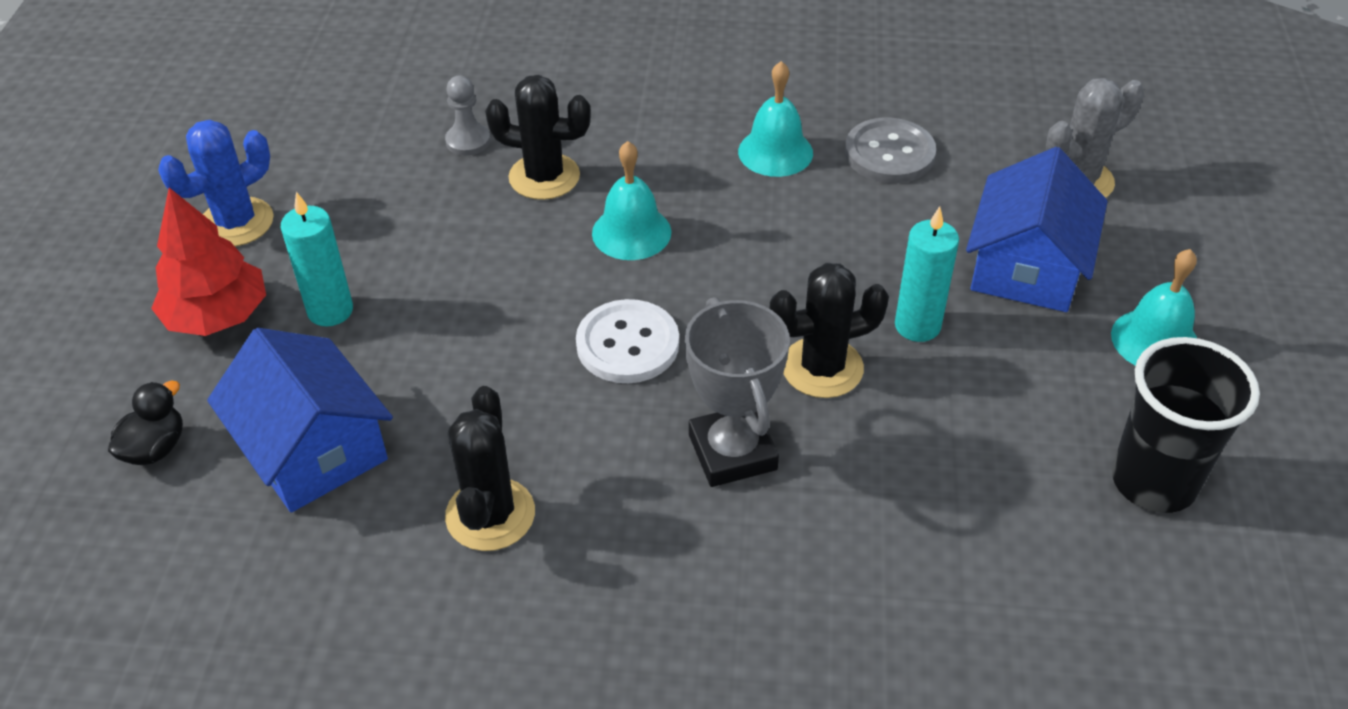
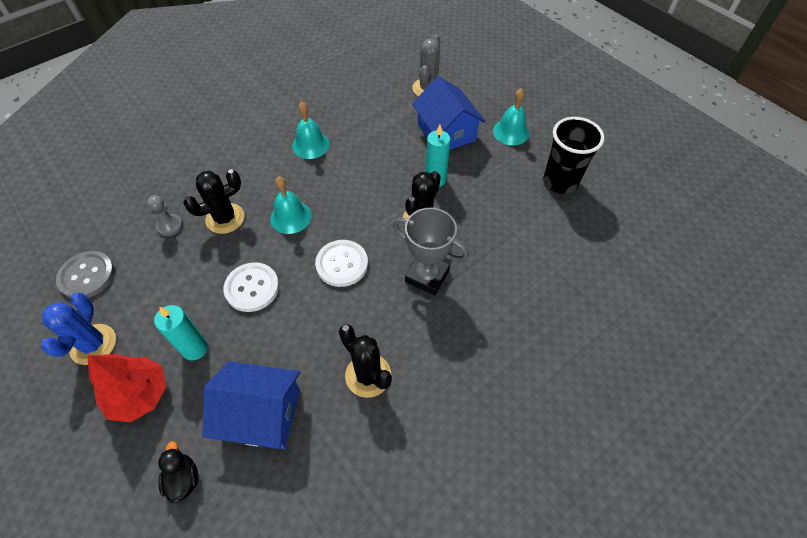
camera: 45 degrees left, 10 degrees up
grey button [845,117,936,183] -> grey button moved to [56,251,115,298]
none -> white button [223,262,279,312]

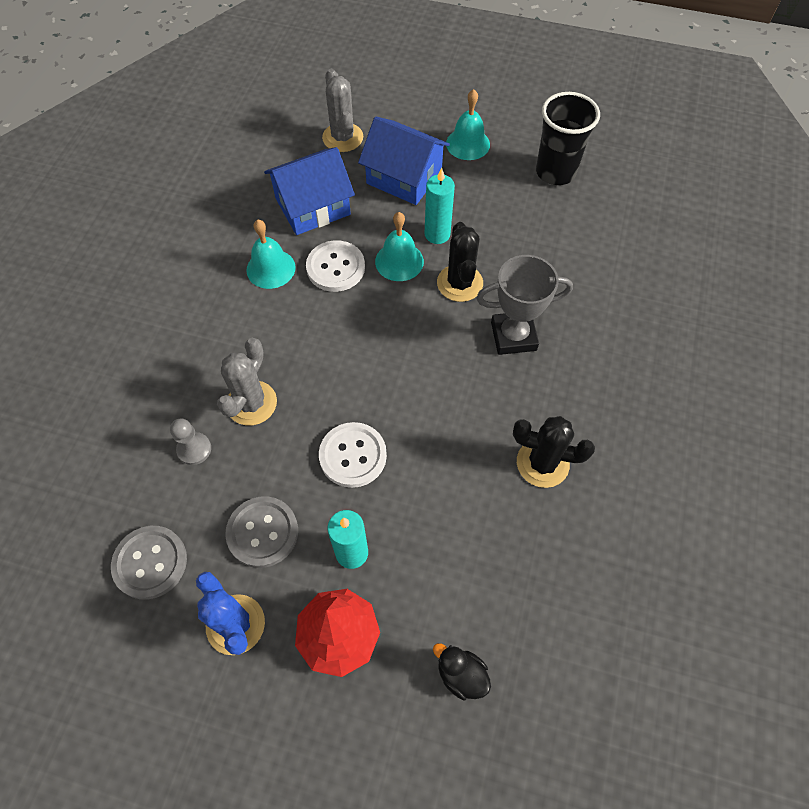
camera: 35 degrees left, 5 degrees up
black cactus [183,169,244,234] -> grey cactus [217,338,277,426]
blue house [202,361,300,449] -> blue house moved to [264,147,355,235]
turquoise bell [270,177,312,234] -> turquoise bell moved to [375,212,424,281]
white button [315,240,368,287] -> white button moved to [306,240,365,292]
none -> grey button [225,496,298,568]

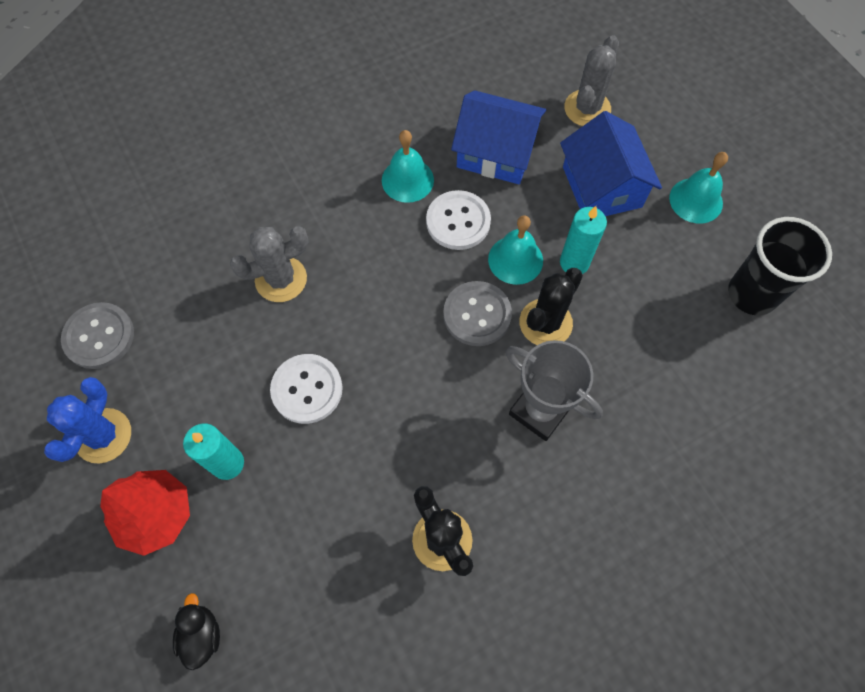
camera: 45 degrees right, 5 degrees up
grey pawn [170,419,211,465] -> none
grey button [225,496,298,568] -> grey button moved to [443,281,512,346]

